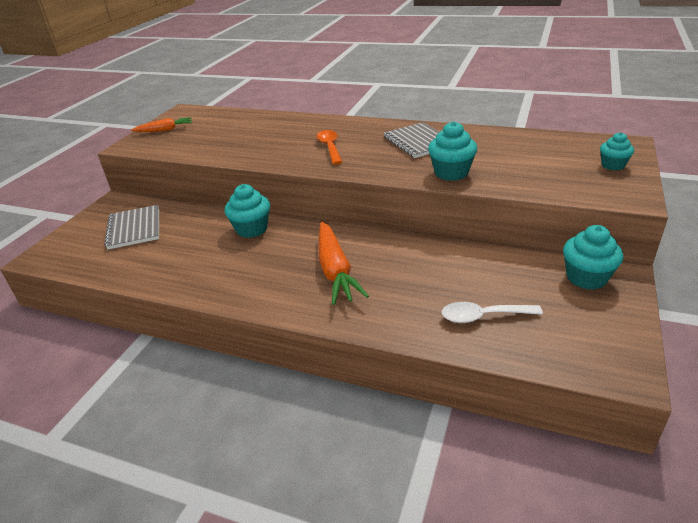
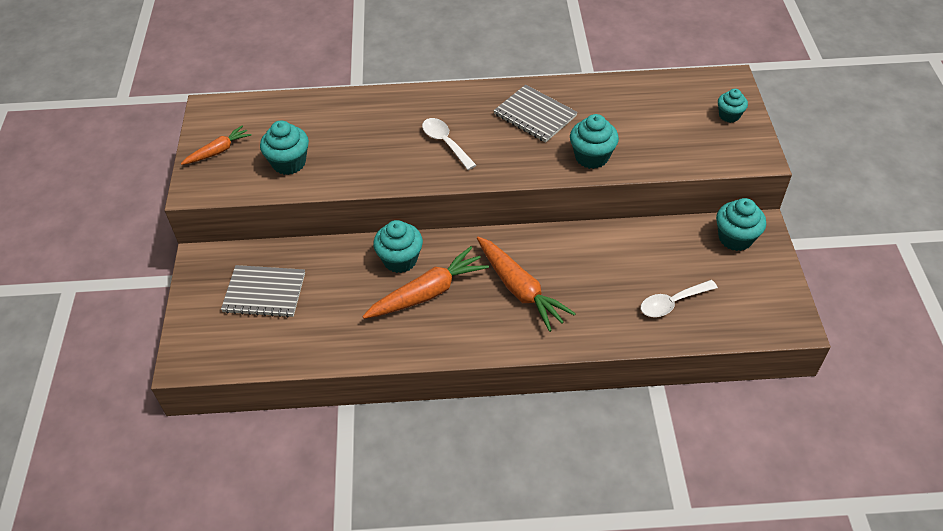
camera: 25 degrees left, 15 degrees up
grey notebook [104,205,159,249] -> grey notebook turned 45 degrees counterclockwise [221,265,305,318]
orange spoon [316,130,342,165] -> white spoon [422,118,476,170]
none -> turquoise cupcake [260,120,309,175]
none -> orange carrot [362,246,489,319]

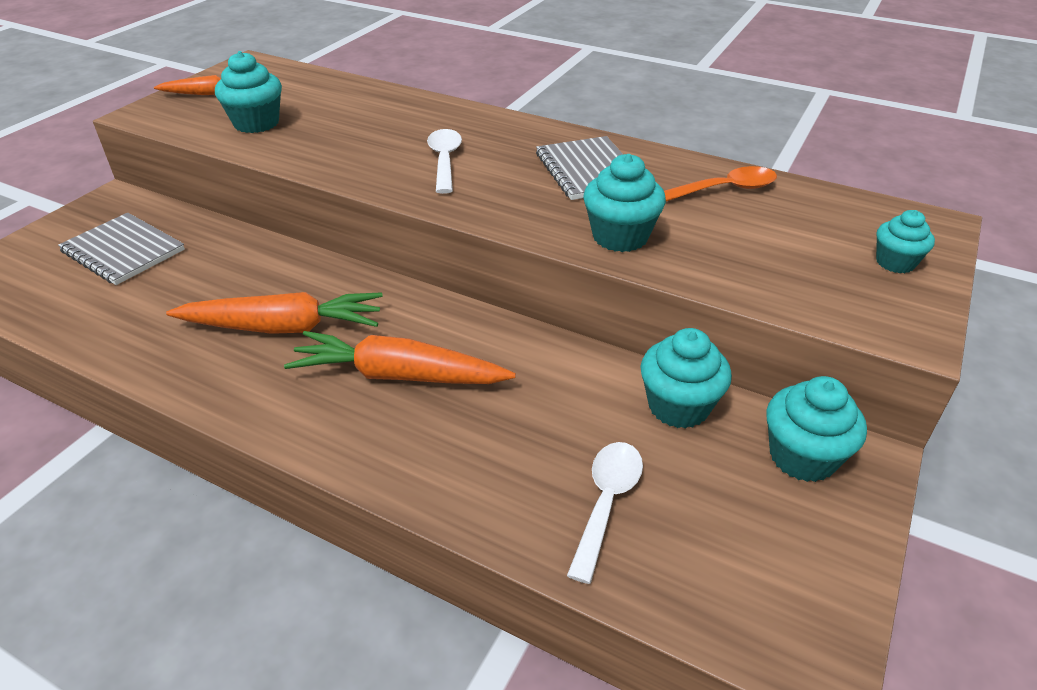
camera: 30 degrees right, 10 degrees down
turquoise cupcake [373,220,423,273] -> turquoise cupcake moved to [640,328,732,429]
orange carrot [477,237,576,332] -> orange carrot turned 105 degrees clockwise [284,331,516,384]
white spoon [641,280,718,317] -> white spoon turned 105 degrees clockwise [567,442,643,584]
none -> orange spoon [664,166,777,202]

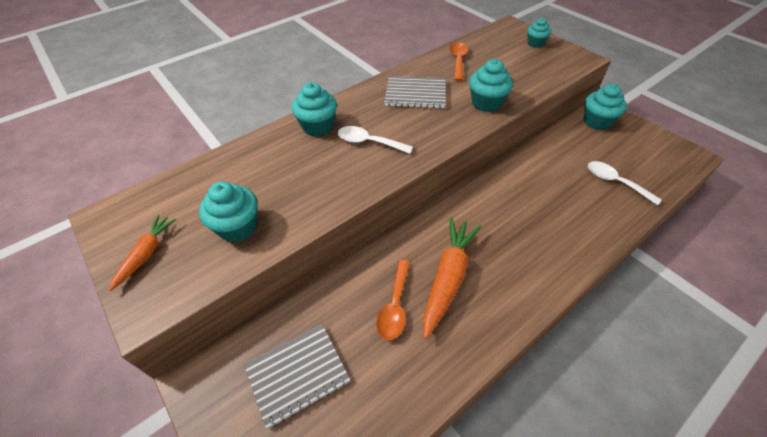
camera: 65 degrees left, 10 degrees up
orange carrot [284,331,516,384] -> none
turquoise cupcake [640,328,732,429] -> turquoise cupcake moved to [292,82,337,137]
none -> orange spoon [376,260,410,340]

